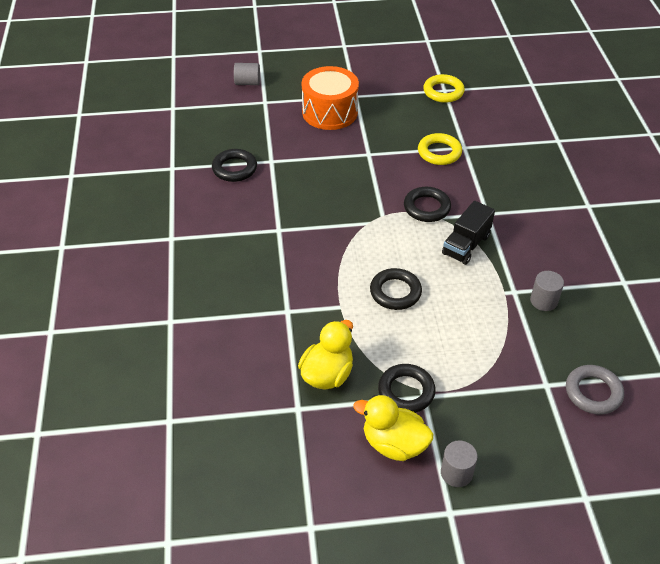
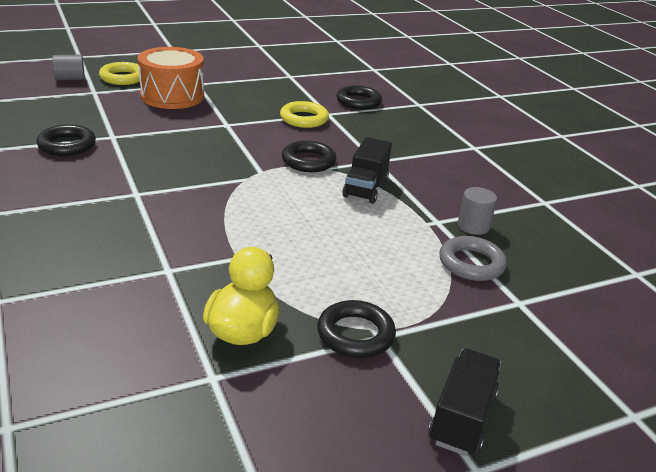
camera: 20 degrees left, 15 degrees down
yellow duck [353,395,433,461] -> none
black ring [370,268,422,310] -> black ring moved to [337,85,382,110]
yellow ring [423,74,465,103] -> yellow ring moved to [99,62,140,85]
grey cylinder [441,440,478,487] -> black truck [428,349,501,456]
grey ring [566,365,624,415] -> grey ring moved to [439,236,507,281]

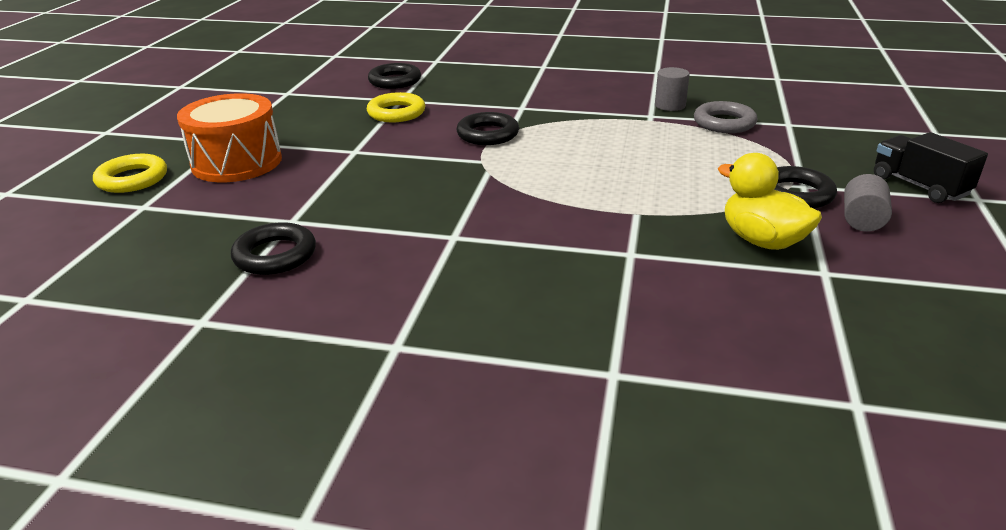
camera: 50 degrees left, 0 degrees up
grey cylinder [52,55,85,80] -> grey cylinder moved to [844,174,892,232]
black truck [342,137,392,204] -> none

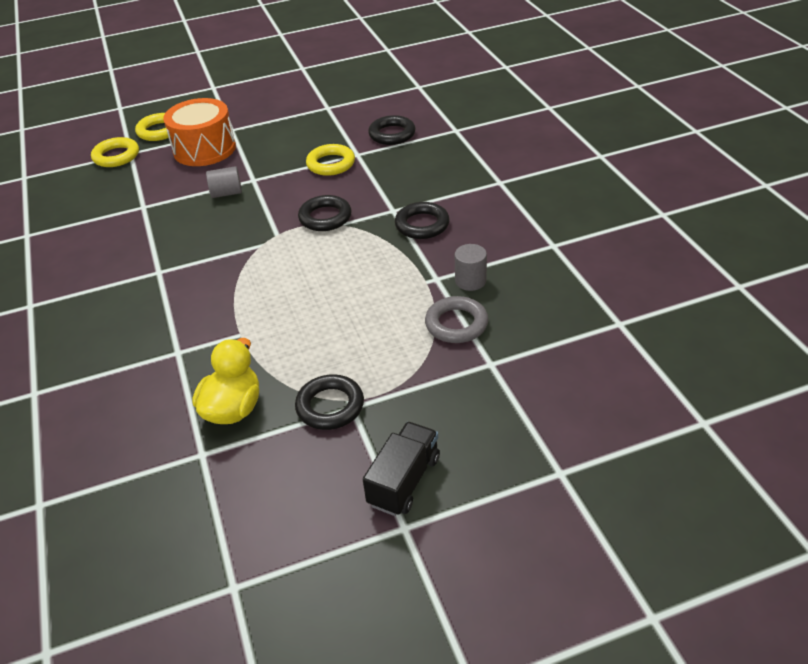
camera: 60 degrees right, 10 degrees up
black ring [231,222,316,275] -> black ring moved to [395,202,450,239]
grey cylinder [844,174,892,232] -> grey cylinder moved to [206,166,242,198]
none -> yellow ring [91,137,139,167]

